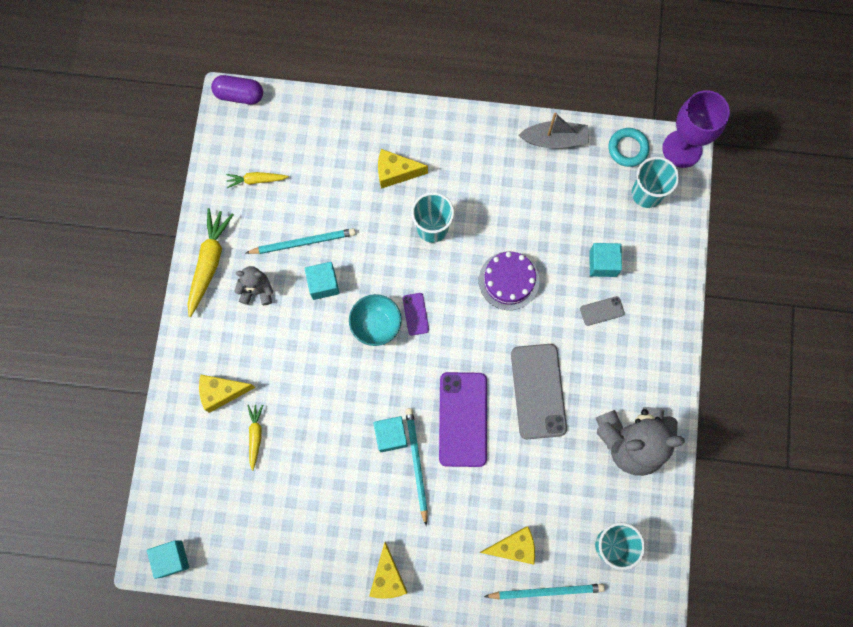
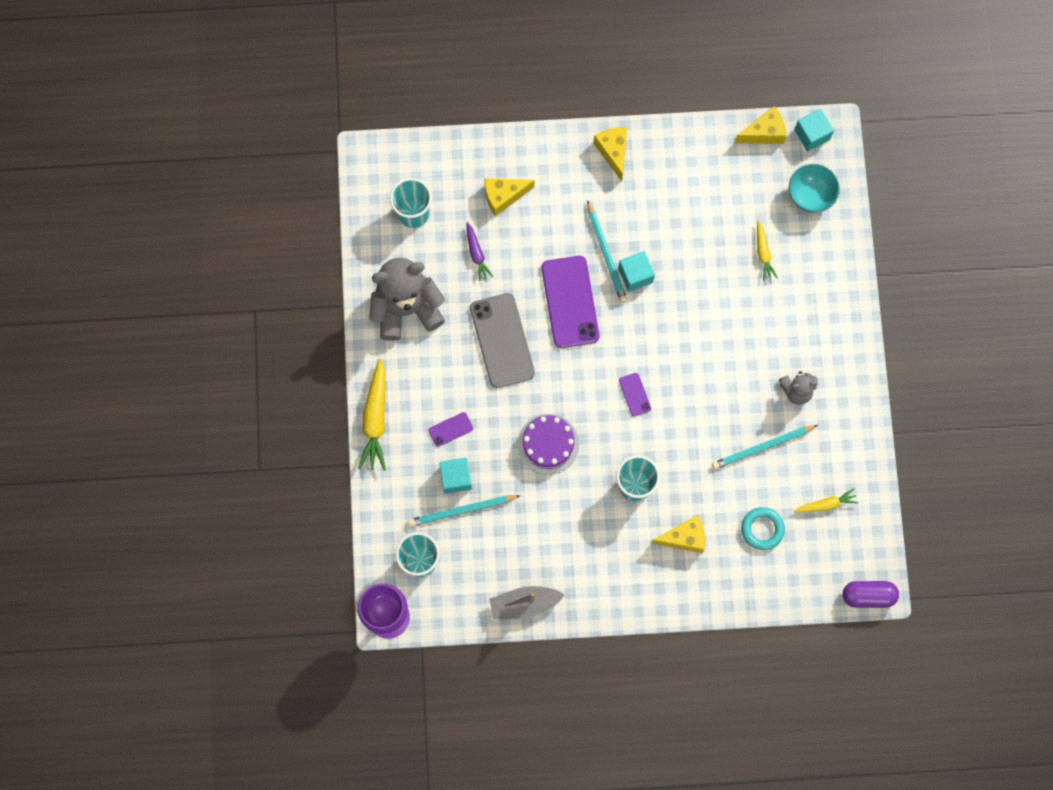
camera: 170 degrees right, 0 degrees up
yellow carrot [188,208,234,317] -> yellow carrot moved to [358,358,386,471]
yellow cheese [199,375,256,413] -> yellow cheese moved to [735,106,787,144]
turquoise cube [305,262,340,300] -> none
turquoise bowl [349,294,402,346] -> turquoise bowl moved to [789,164,840,213]
turquoise pencil [484,584,605,600] -> turquoise pencil moved to [408,495,521,527]
grey phone [580,296,625,326] -> purple phone [428,412,473,447]
turquoise ring [608,128,650,167] -> turquoise ring moved to [741,507,785,550]
none -> purple carrot [466,222,494,282]

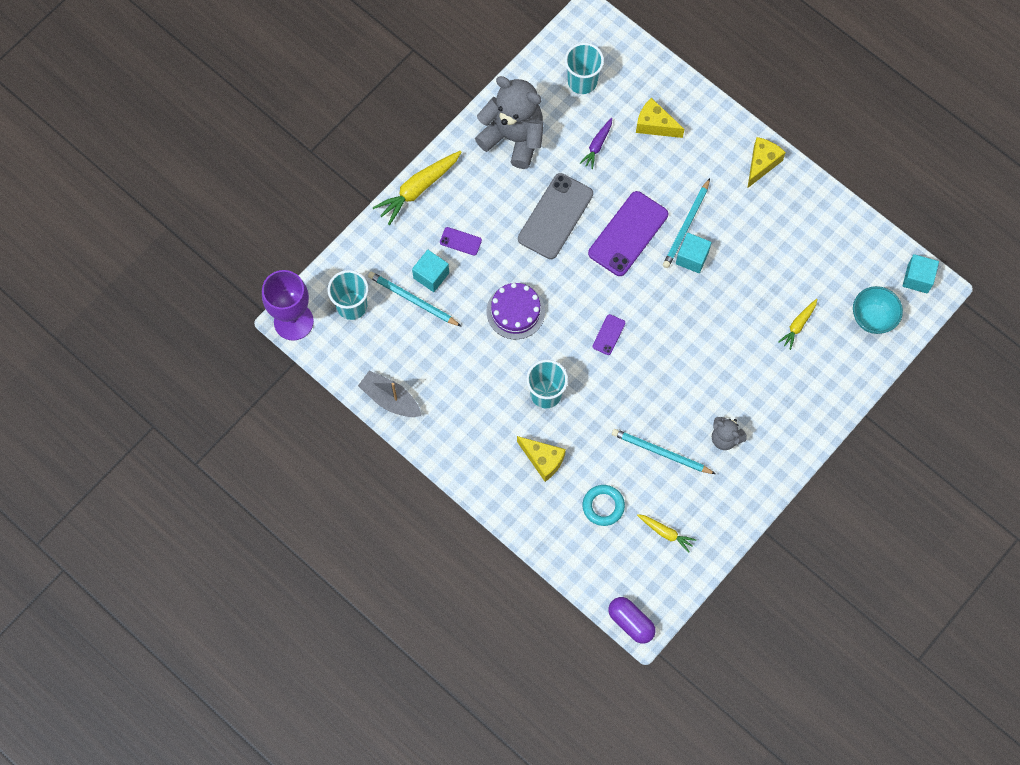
camera: 45 degrees right, 5 degrees down
yellow cheese [735,106,787,144] -> none

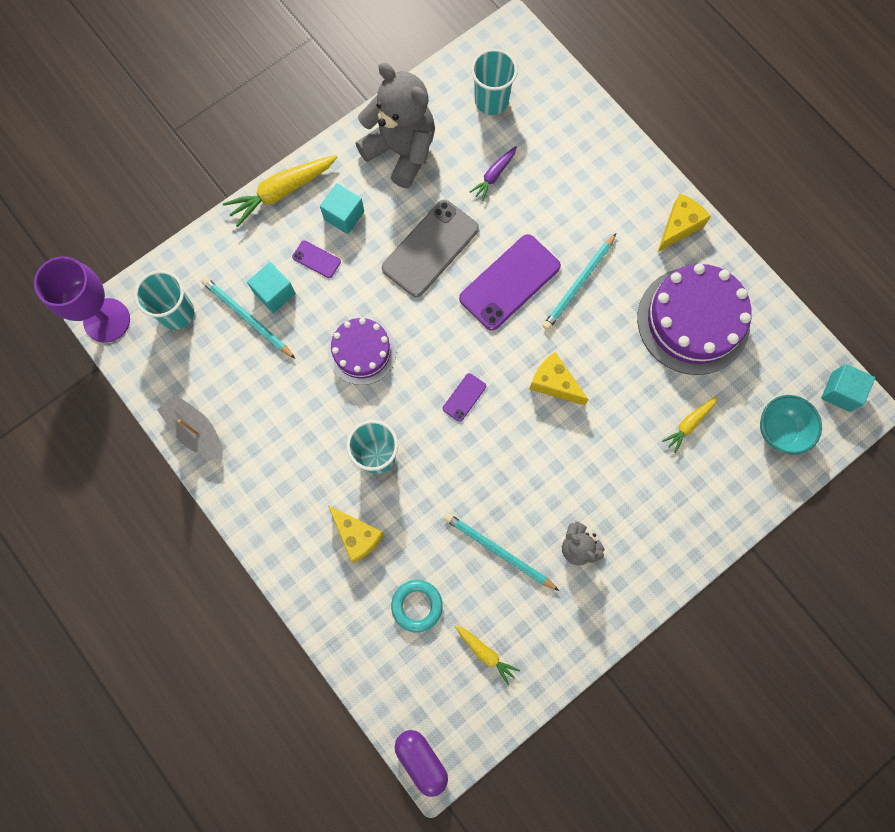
camera: 10 degrees right, 5 degrees up
yellow cheese [636,98,684,138] -> yellow cheese moved to [529,352,589,405]
turquoise cube [676,233,712,273] -> turquoise cube moved to [320,183,364,234]
none -> purple cake [637,264,752,375]

